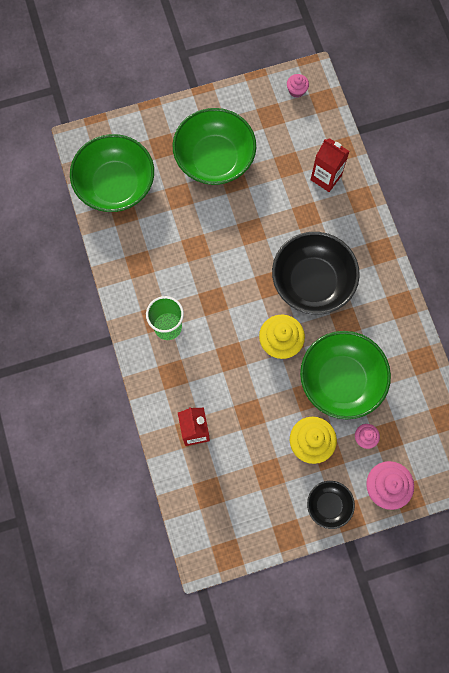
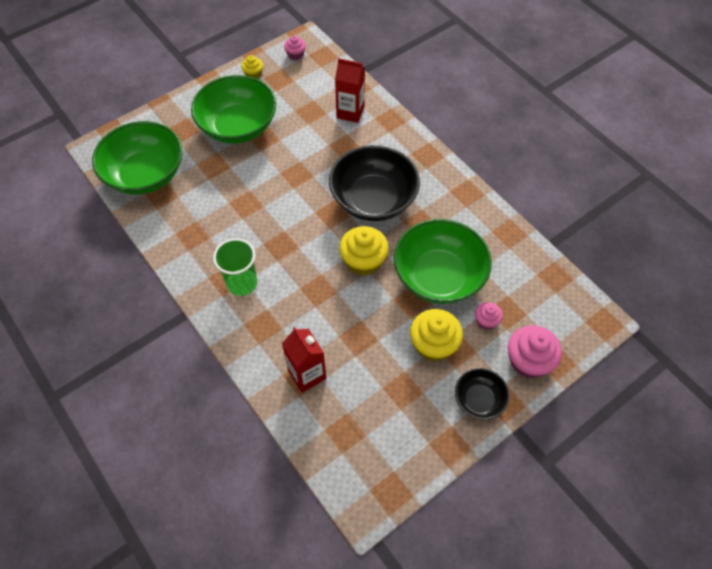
camera: 20 degrees left, 15 degrees down
none -> yellow cupcake [241,55,263,79]

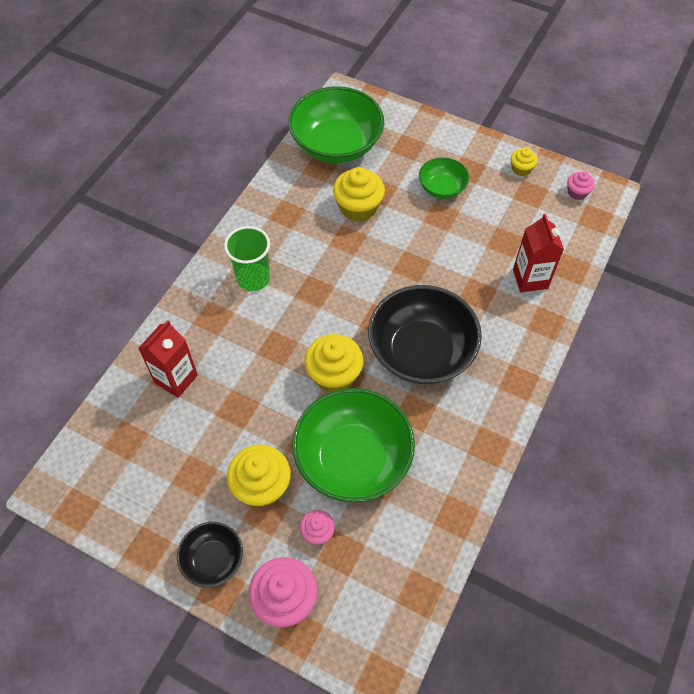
camera: 65 degrees right, 0 degrees up
green bowl [191,75,276,144] -> green bowl [419,157,469,199], size x0.52
none -> yellow cupcake [333,167,385,222]

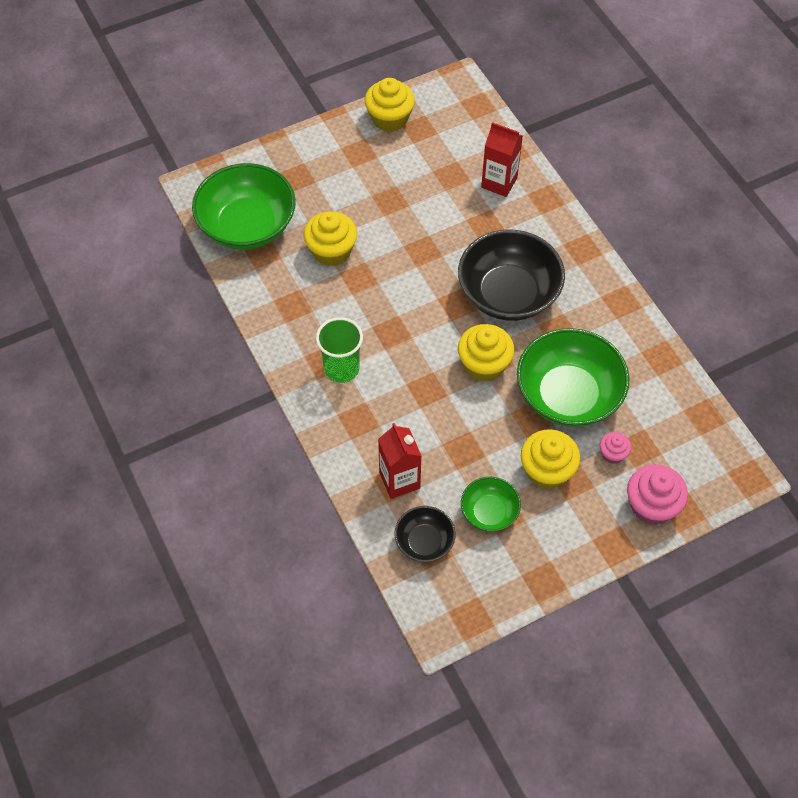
camera: 55 degrees left, 0 degrees up
black bowl [177,522,243,588] -> black bowl moved to [395,506,456,562]
green bowl [419,157,469,199] -> green bowl moved to [461,477,521,532]
yellow cupcake [511,147,538,176] -> yellow cupcake [365,78,415,132], size x1.85
pink cupcake [567,171,595,200] -> none

